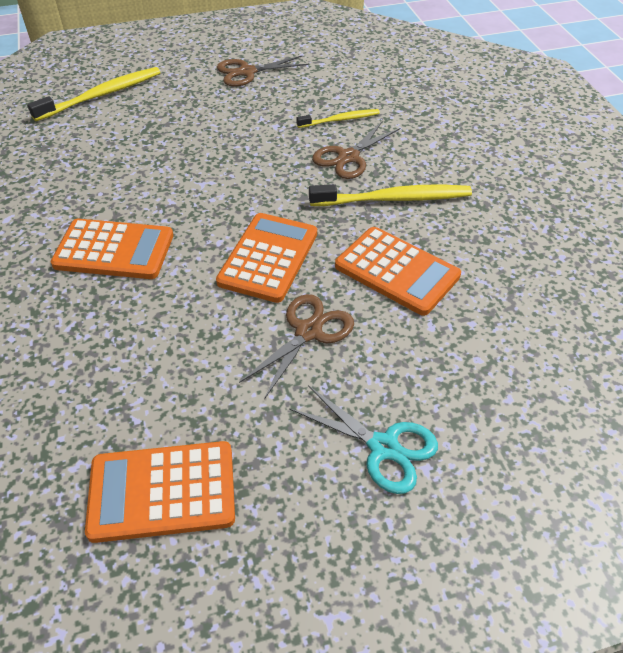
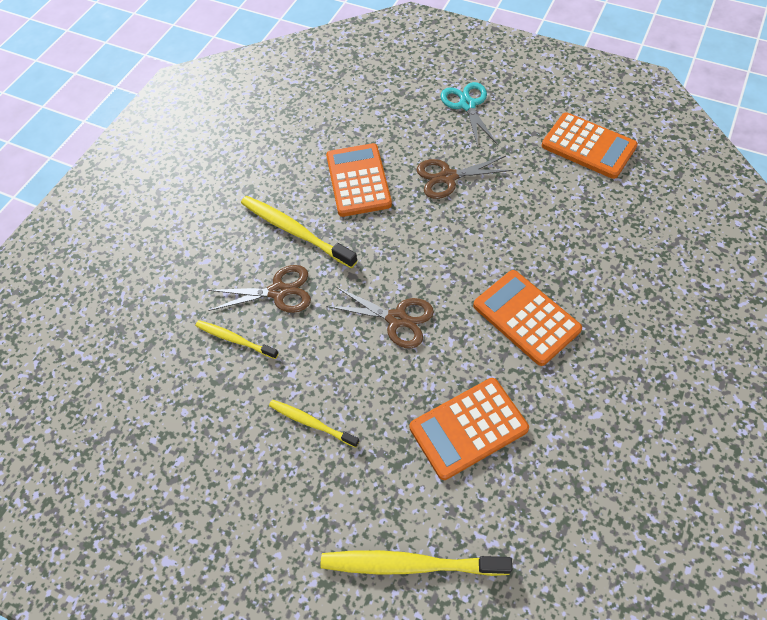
camera: 135 degrees left, 10 degrees up
orange calculator [216,213,317,303] -> orange calculator moved to [410,378,529,480]
brown scissors [217,56,309,87] -> brown scissors moved to [326,287,434,348]
none -> yellow toothbrush [269,400,359,448]

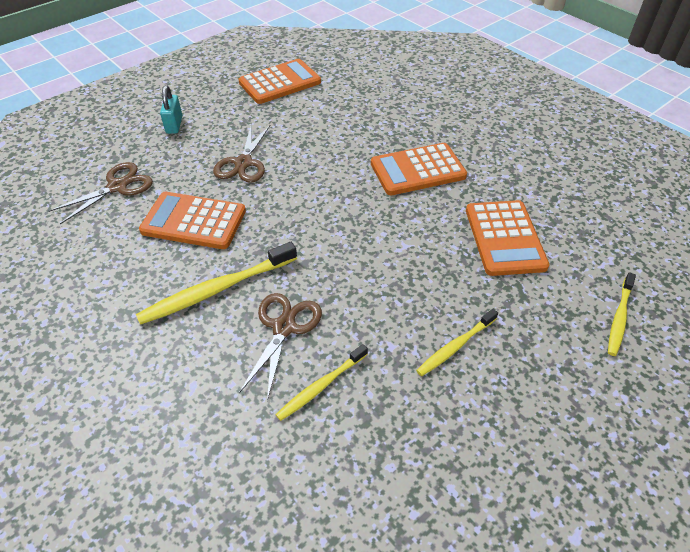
camera: 70 degrees left, 10 degrees down
yellow toothbrush [321,550,512,576] -> yellow toothbrush [608,273,636,356], size x0.60
brown scissors [326,287,434,348] -> brown scissors moved to [49,162,153,224]
turquoise scissors [441,82,497,147] -> turquoise padlock [160,85,182,134]

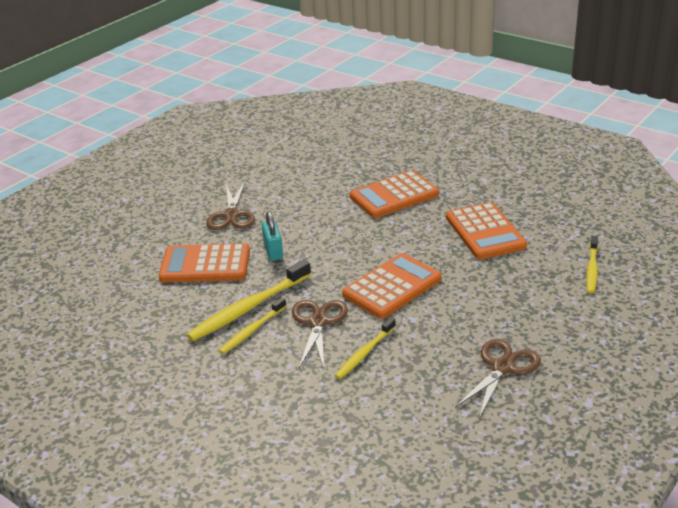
camera: 10 degrees left, 15 degrees down
brown scissors [49,162,153,224] -> brown scissors moved to [455,339,541,418]
turquoise padlock [160,85,182,134] -> turquoise padlock moved to [262,211,283,261]
orange calculator [239,59,321,104] -> orange calculator moved to [342,253,442,319]
yellow toothbrush [416,309,498,376] -> yellow toothbrush moved to [219,297,286,354]

